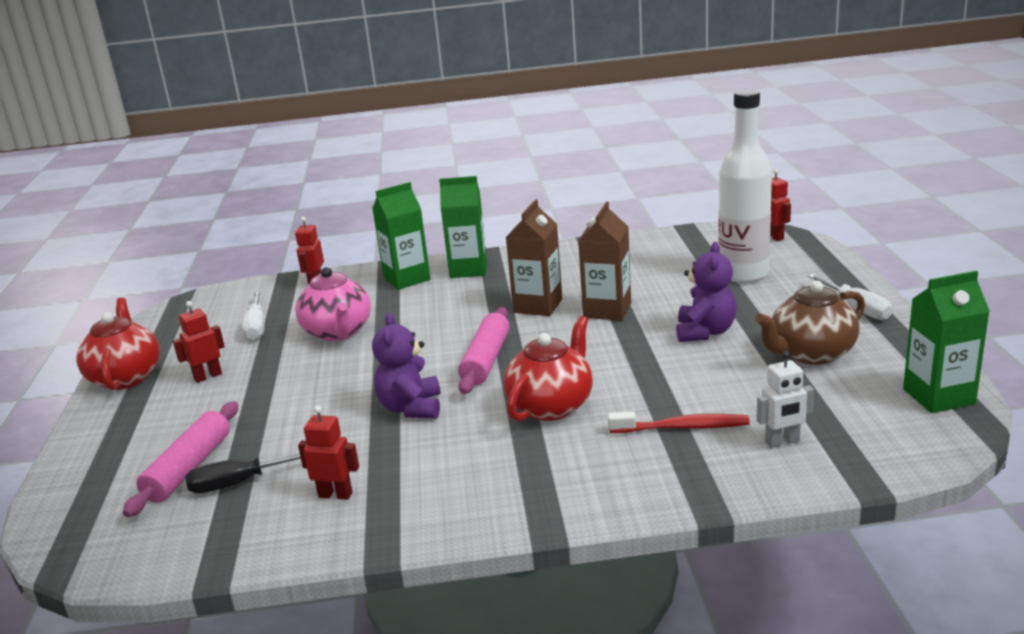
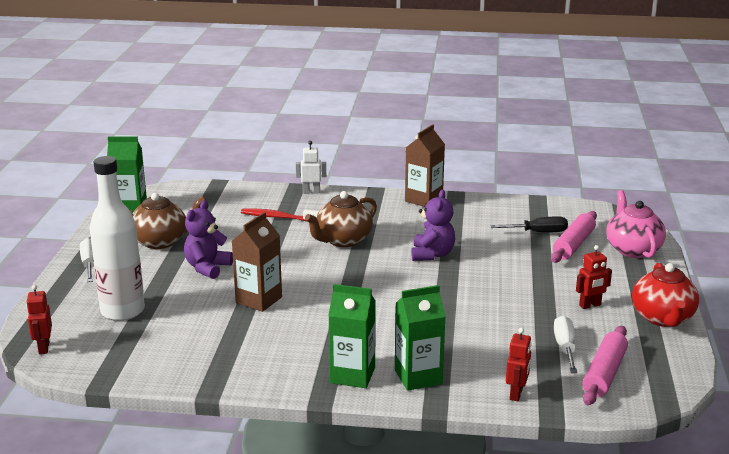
camera: 170 degrees left, 0 degrees up
pink teapot [295,267,371,341] -> pink teapot moved to [606,190,666,258]
red robot [298,406,359,500] -> none
pink rolling pin [458,307,510,394] -> pink rolling pin moved to [582,326,628,405]
red teapot [504,316,593,421] -> brown teapot [305,191,377,247]
brown carton [506,199,562,316] -> brown carton moved to [405,124,445,207]
white robot [757,351,814,448] -> white robot moved to [295,141,326,194]

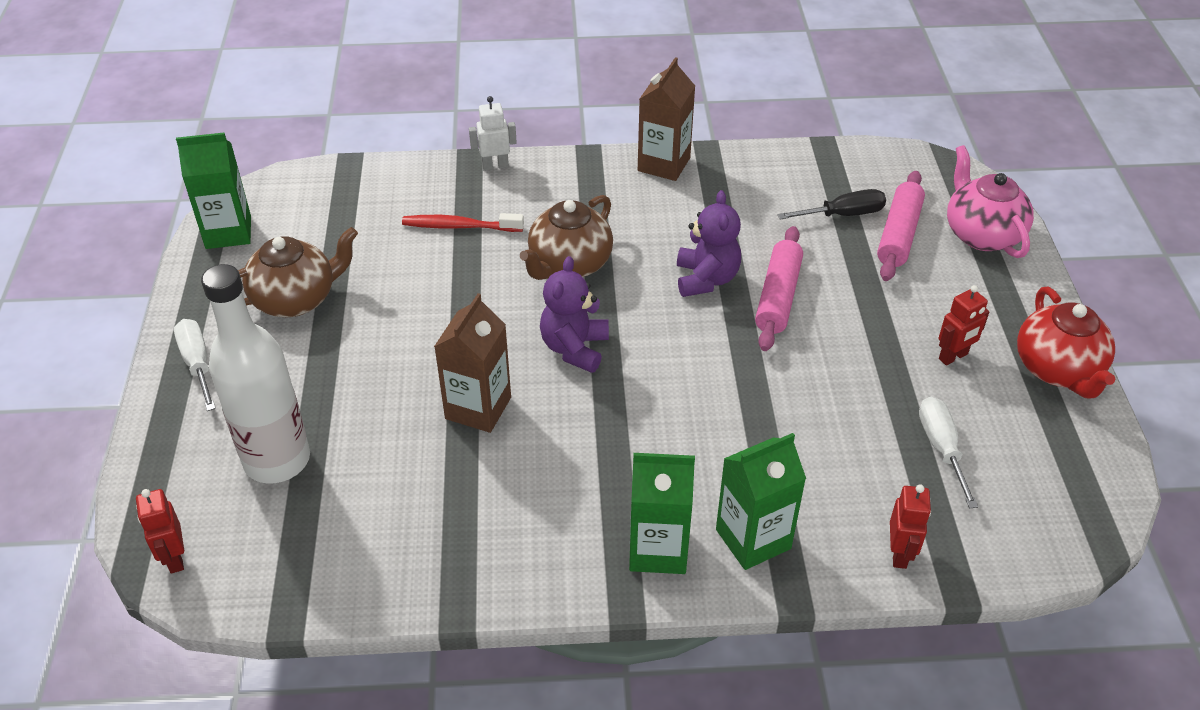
camera: 10 degrees left, 20 degrees up
purple teddy bear [184,200,233,279] -> purple teddy bear moved to [540,256,609,373]
pink rolling pin [582,326,628,405] -> pink rolling pin moved to [755,226,803,351]

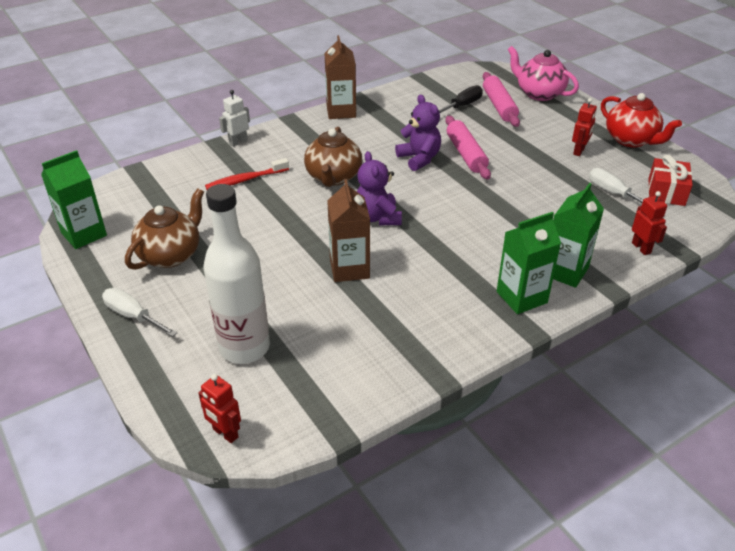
camera: 30 degrees left, 5 degrees down
none -> red gift [648,155,693,206]

